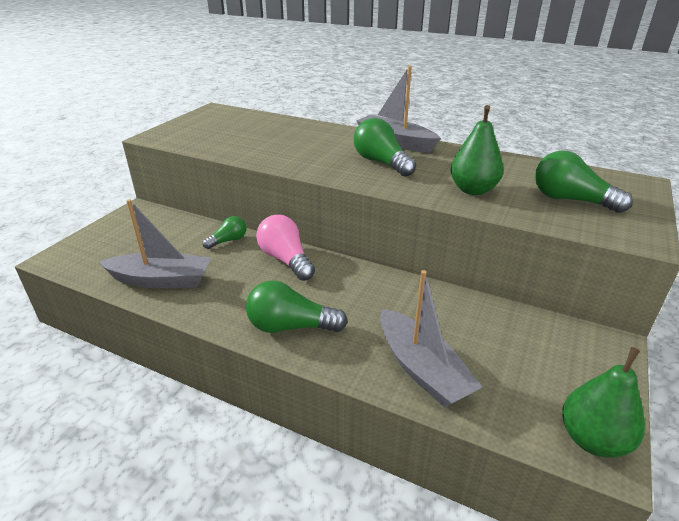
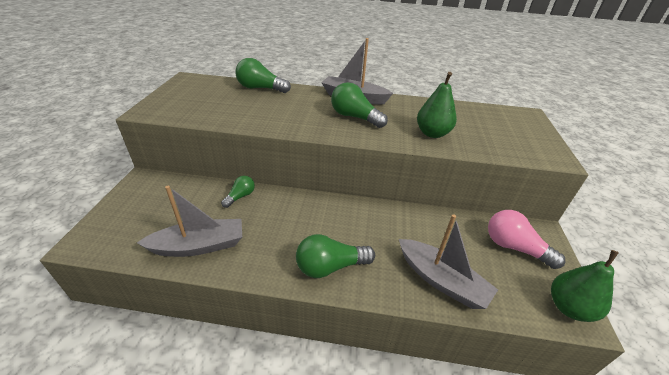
camera: 20 degrees left, 5 degrees up
pink light bulb [256,215,315,281] -> pink light bulb moved to [488,210,565,269]
green light bulb [535,151,633,213] -> green light bulb moved to [235,58,291,93]

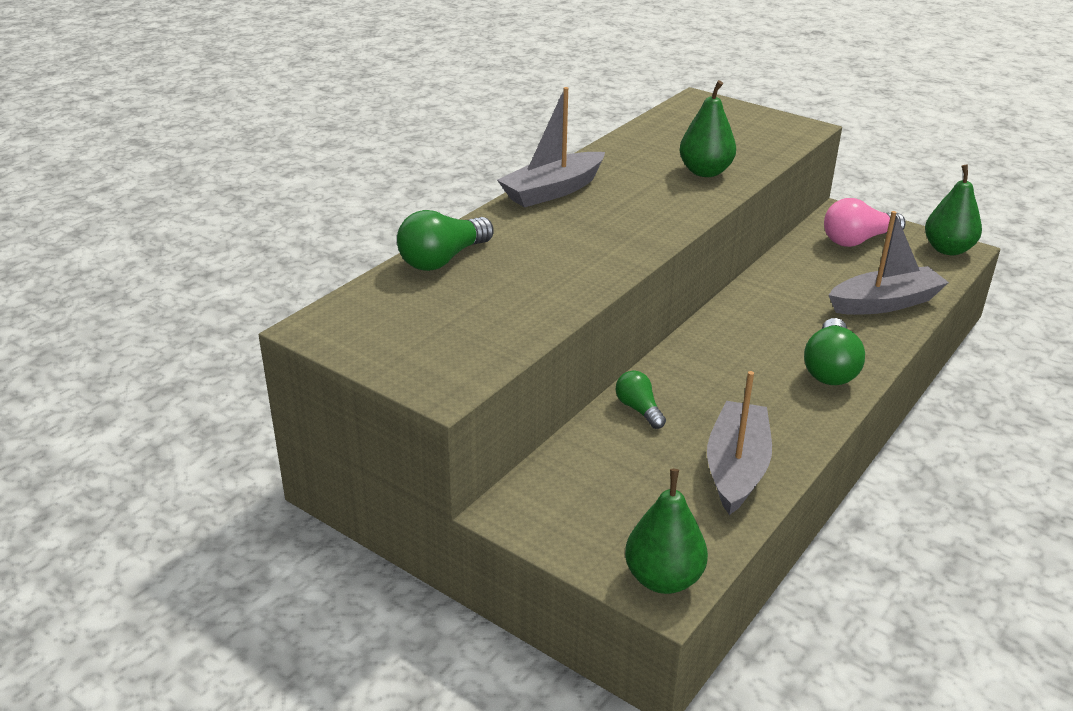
camera: 60 degrees left, 5 degrees down
green light bulb [331,82,388,128] -> none
none -> green pear [625,469,708,594]

